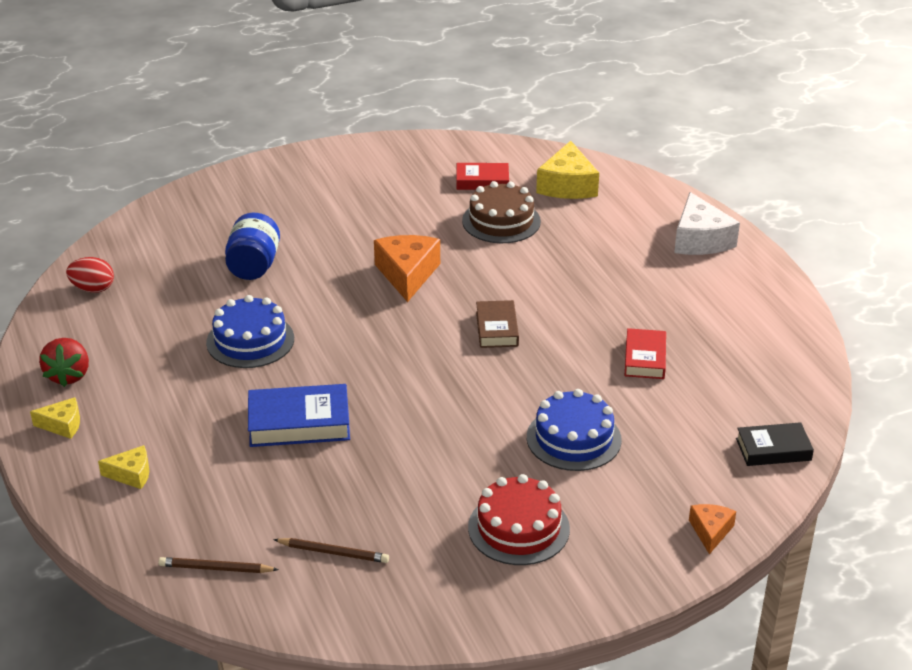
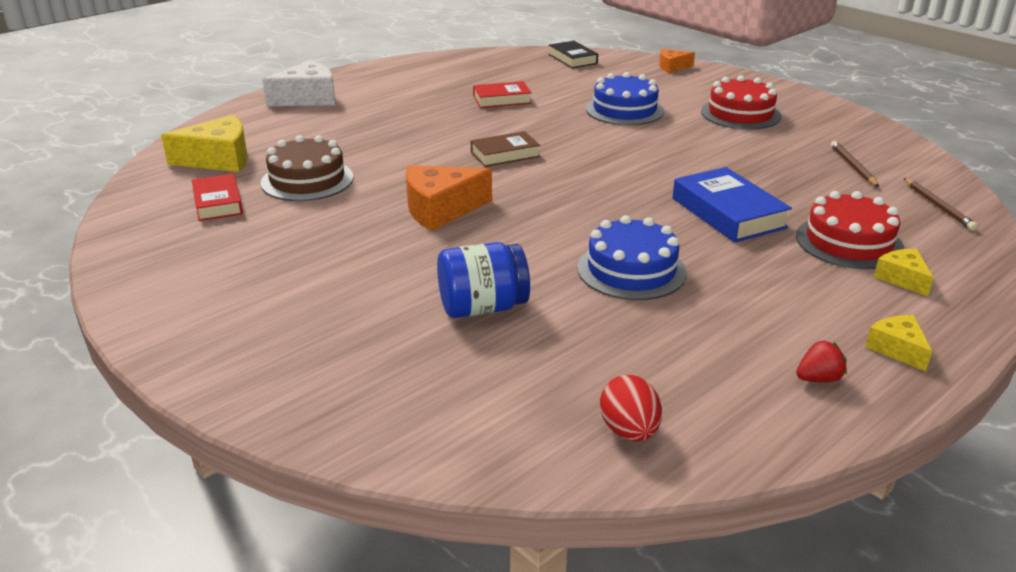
camera: 110 degrees left, 5 degrees down
red strawberry [39,338,89,387] -> red strawberry [796,340,847,382], size x0.62
none -> red cake [796,191,904,269]

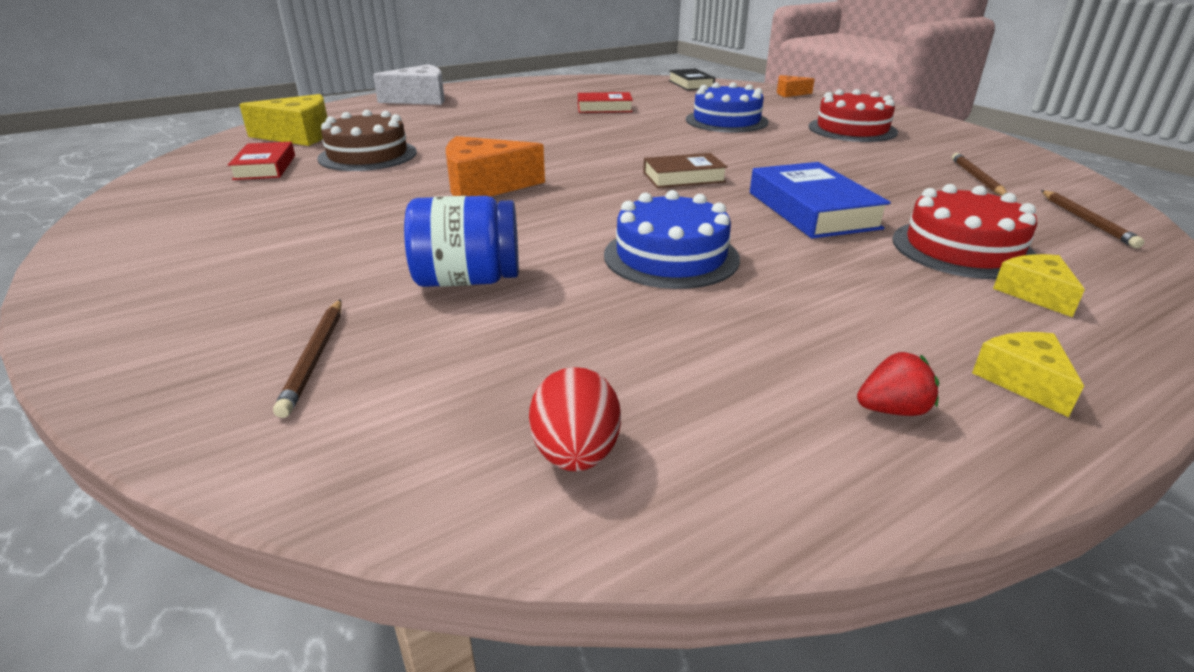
camera: 10 degrees right, 0 degrees up
brown book [471,131,540,167] -> brown book moved to [643,153,728,188]
none -> brown pencil [273,299,342,418]

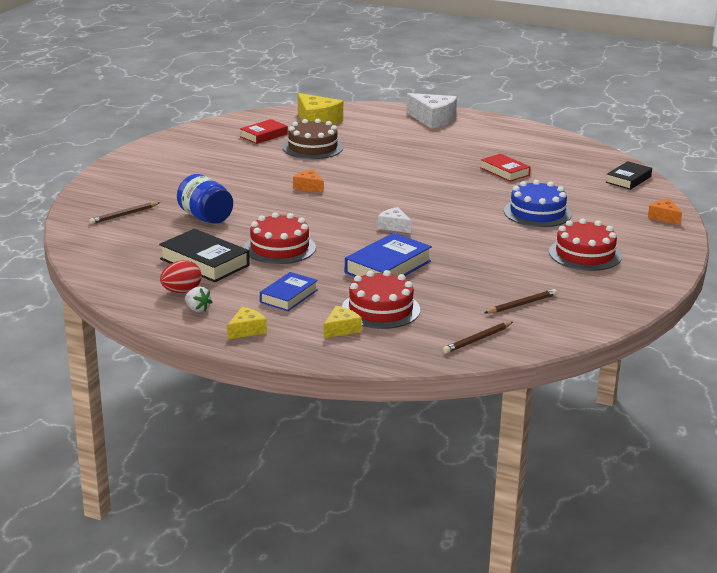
camera: 55 degrees right, 5 degrees down
orange cheese [446,136,545,197] -> orange cheese [293,169,324,193], size x0.56
red egg [529,367,621,471] -> red egg moved to [160,260,202,293]
blue cake [604,190,740,289] -> red cake [244,212,316,264]
brown book [643,153,728,188] -> white cheese [378,207,411,233]
red strawberry [857,352,939,416] -> white strawberry [185,286,212,312]
none -> black book [159,229,250,282]
none -> blue book [260,272,318,311]

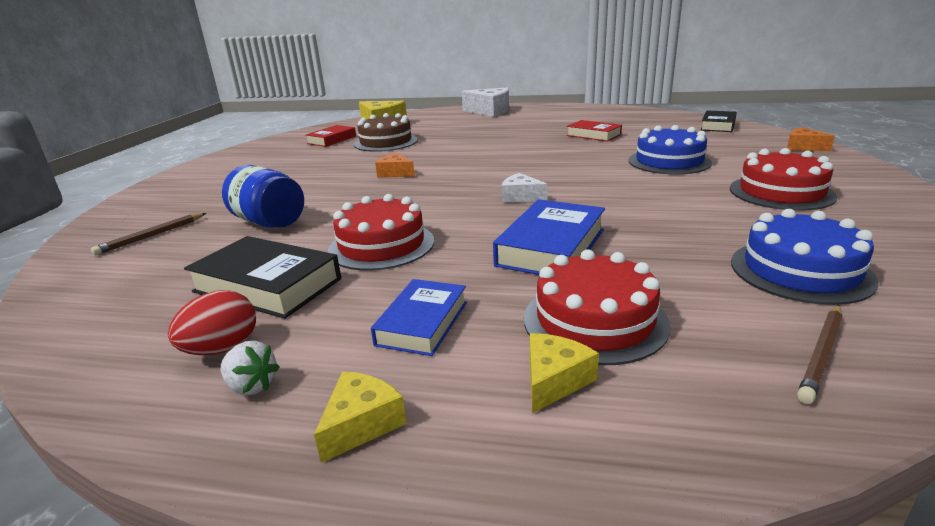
camera: 10 degrees left, 0 degrees up
brown pencil [484,289,557,314] -> blue cake [731,209,879,305]

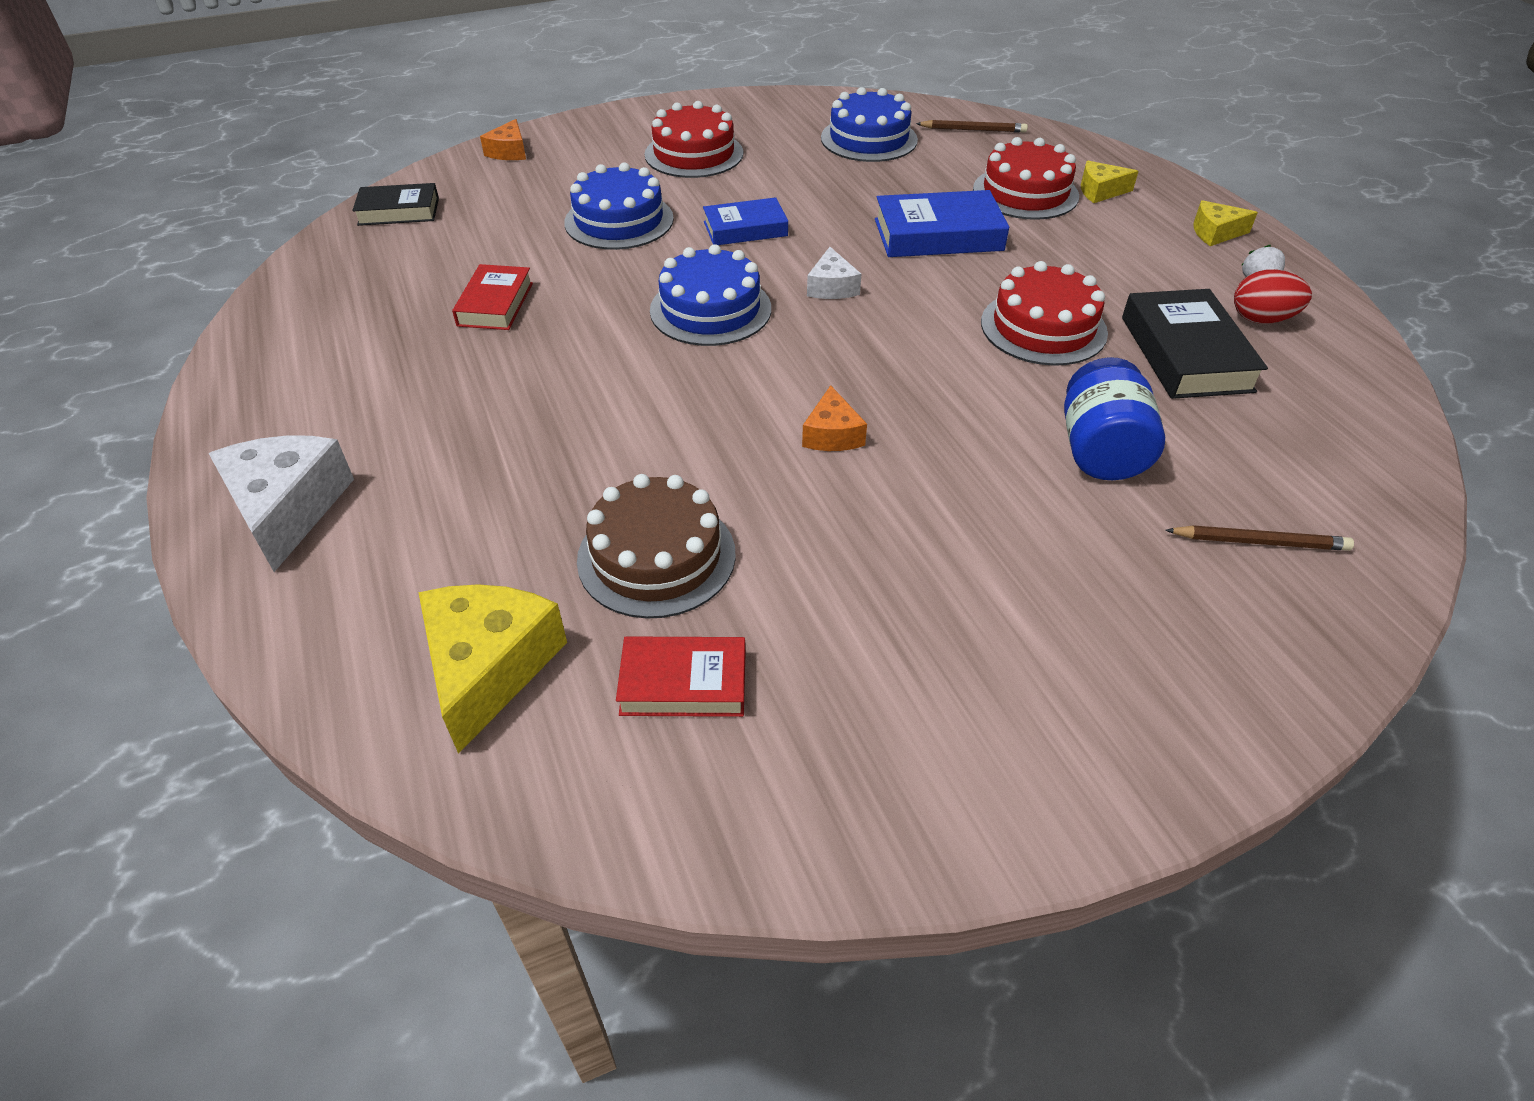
camera: 125 degrees left, 20 degrees up
blue book [371,279,467,356] -> blue book moved to [703,197,788,245]
none -> blue cake [650,244,771,346]

